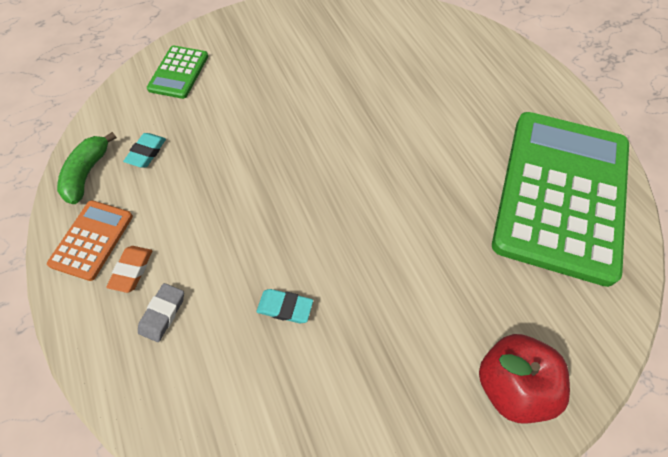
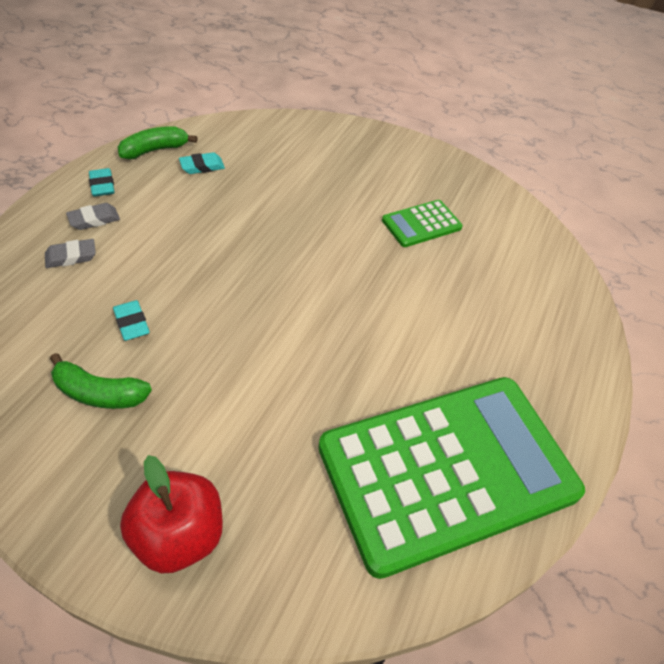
camera: 45 degrees right, 10 degrees down
orange calculator [47,200,133,281] -> turquoise eraser [89,168,115,197]
orange eraser [106,246,152,293] -> grey eraser [66,203,120,230]
green calculator [147,45,208,99] -> green calculator moved to [382,200,463,247]
none -> green banana [50,353,152,409]

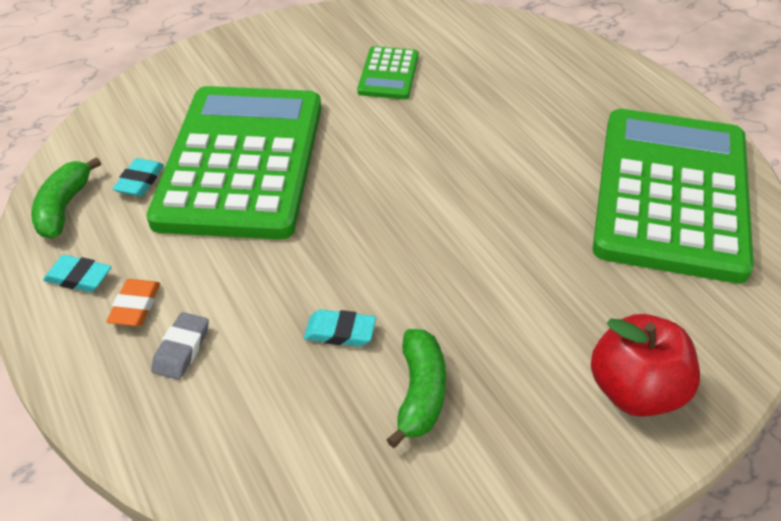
camera: 50 degrees left, 5 degrees down
green banana [50,353,152,409] -> green banana turned 45 degrees counterclockwise [386,329,446,448]
grey eraser [66,203,120,230] -> orange eraser [106,279,160,326]
none -> green calculator [147,86,321,240]

